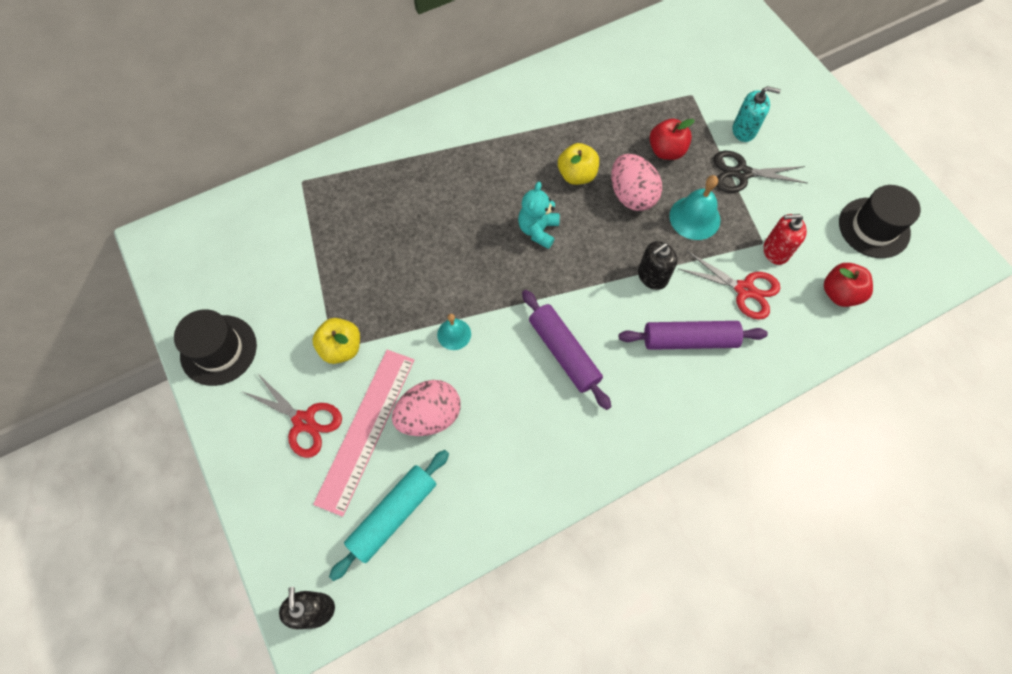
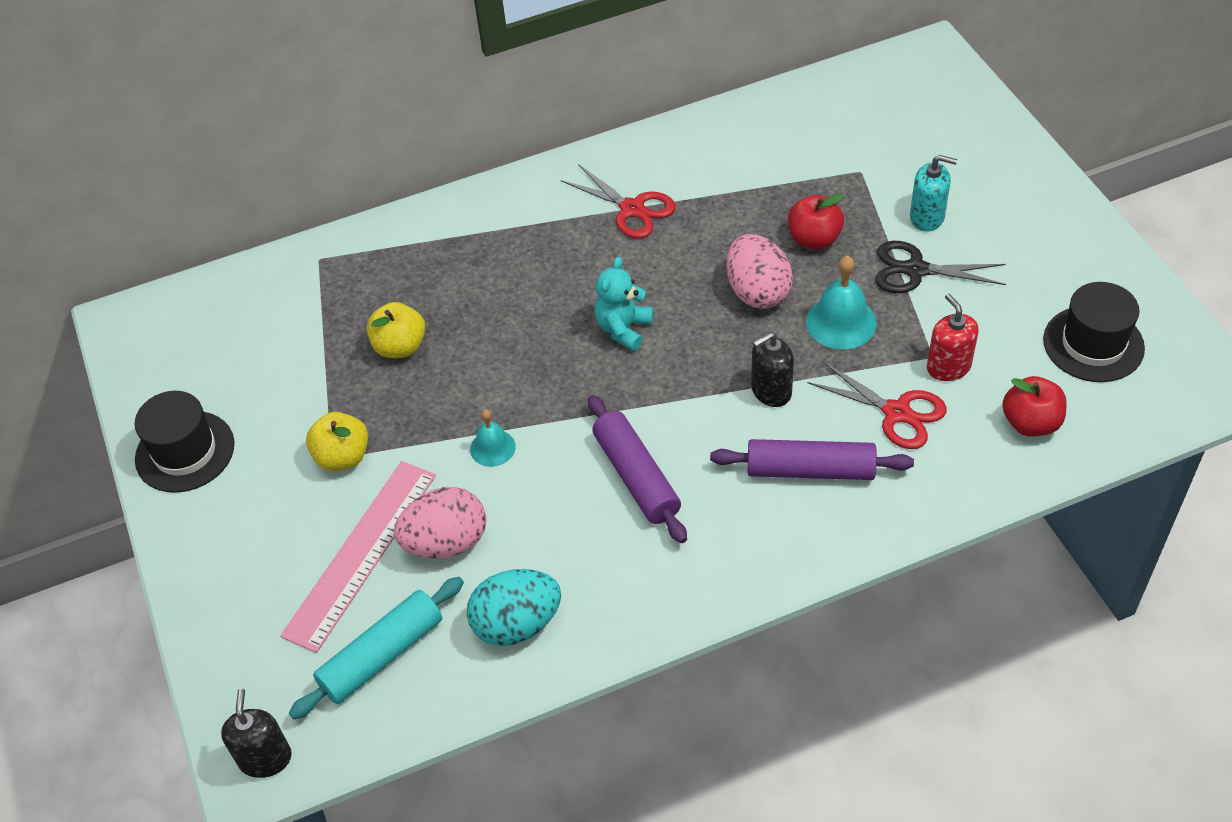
camera: 10 degrees right, 15 degrees down
red scissors [241,373,342,458] -> red scissors moved to [561,164,676,239]
yellow apple [558,143,599,185] -> yellow apple moved to [367,302,425,358]
red soap dispenser [764,214,807,265] -> red soap dispenser turned 60 degrees clockwise [927,294,979,381]
none -> turquoise egg [467,569,561,646]

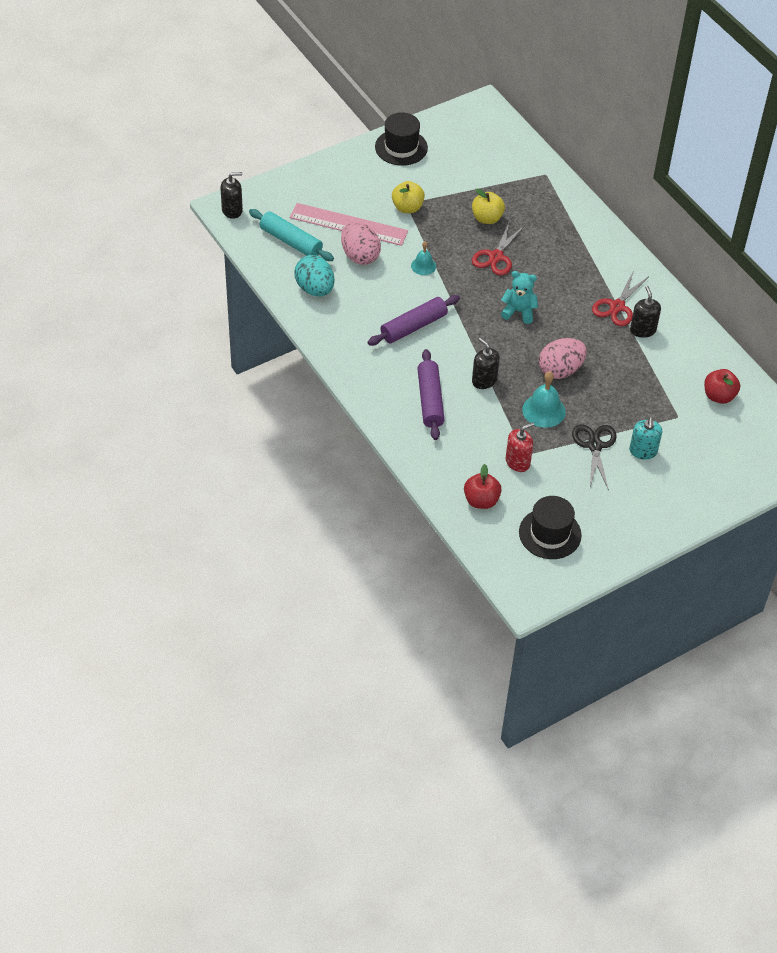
camera: 75 degrees right, 0 degrees up
red apple [788,194,844,249] -> red apple moved to [704,369,740,404]
red scissors [807,361,947,449] -> red scissors moved to [472,222,525,275]
none -> black soap dispenser [630,286,661,338]

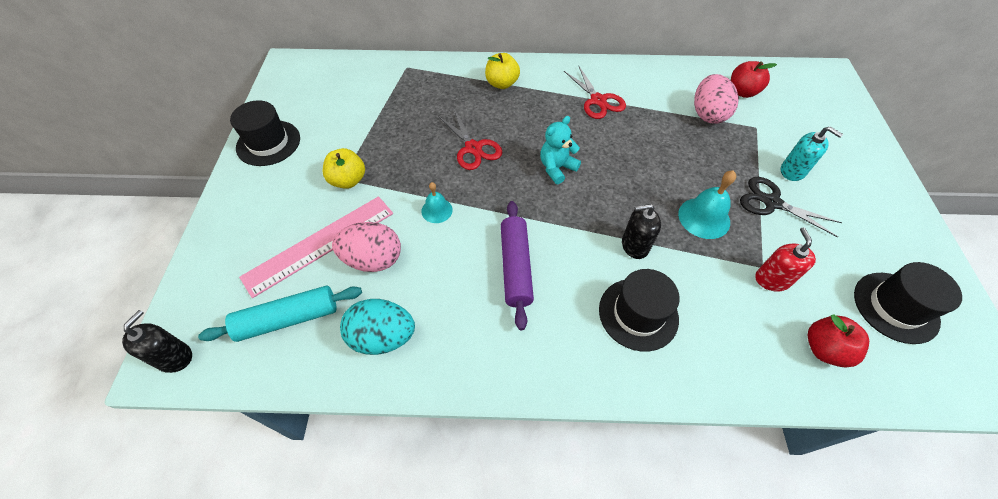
camera: 55 degrees left, 5 degrees up
purple rolling pin [417,349,445,440] -> black hat [599,269,680,352]
yellow apple [472,188,505,224] -> yellow apple moved to [485,53,520,89]
pink egg [539,338,587,379] -> pink egg moved to [694,74,739,124]
black soap dispenser [630,286,661,338] -> none

